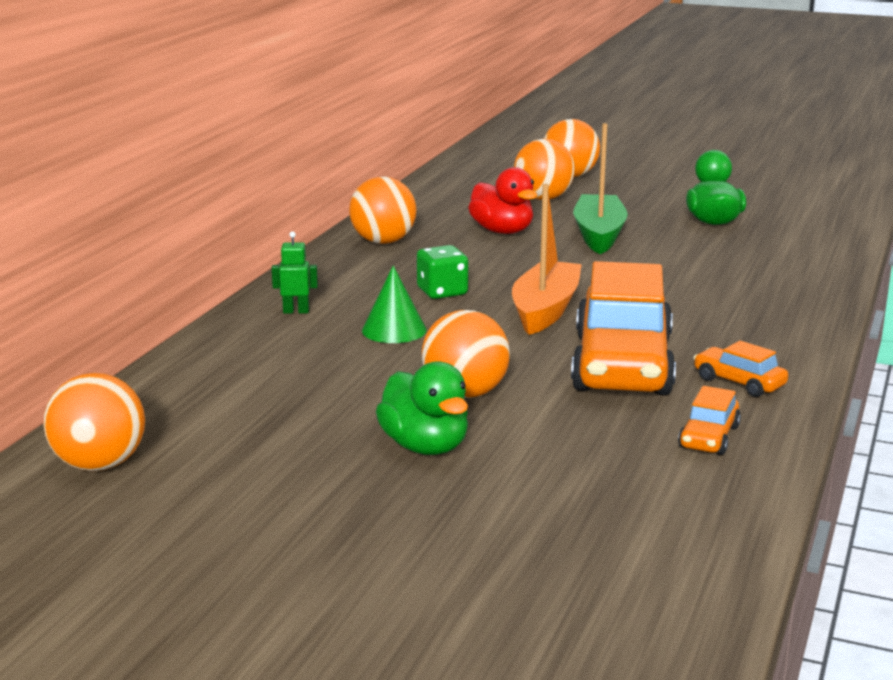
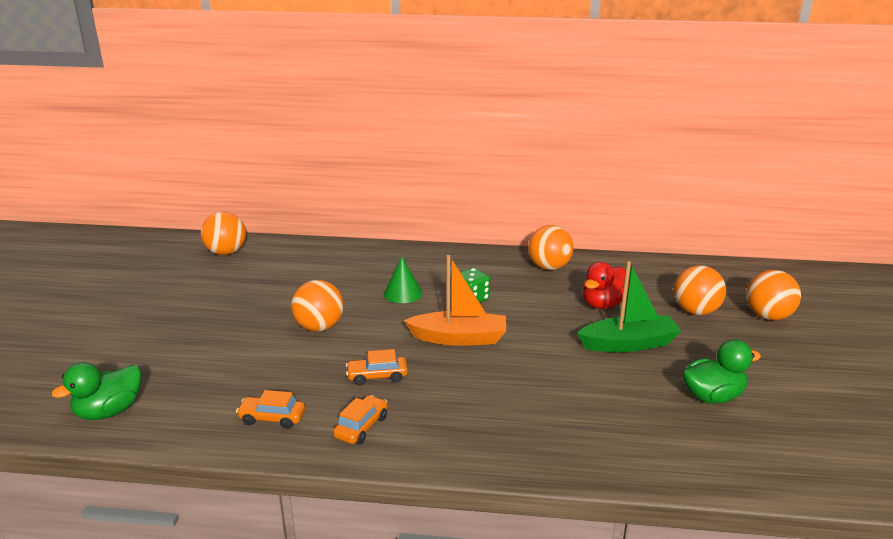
camera: 75 degrees right, 5 degrees up
green robot [272,231,318,314] -> none
green duck [376,361,468,455] -> green duck moved to [51,362,141,420]
orange car [571,261,676,395] -> orange car [346,349,408,385], size x0.43

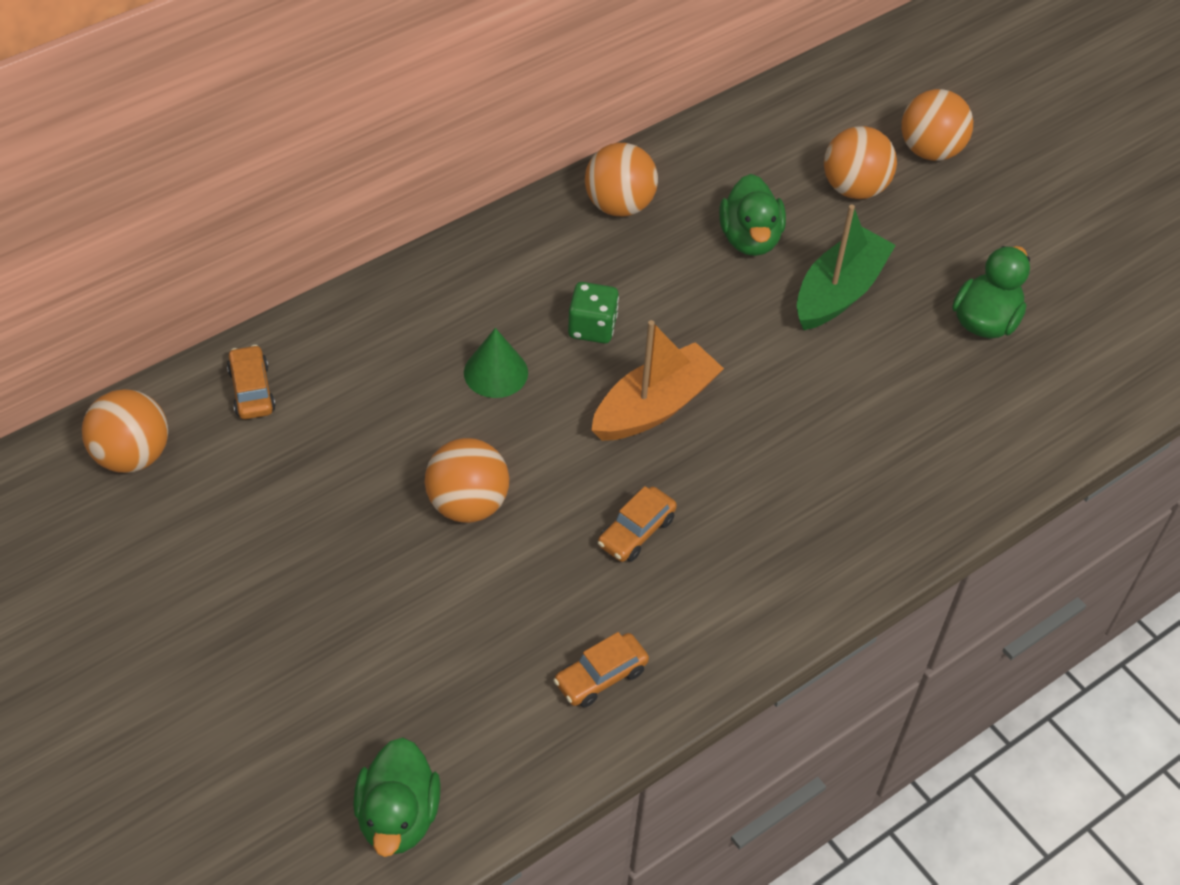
camera: 45 degrees left, 25 degrees up
orange car [333,395,388,444] -> orange car moved to [227,345,276,419]
red duck [583,262,629,309] -> green duck [719,174,786,256]

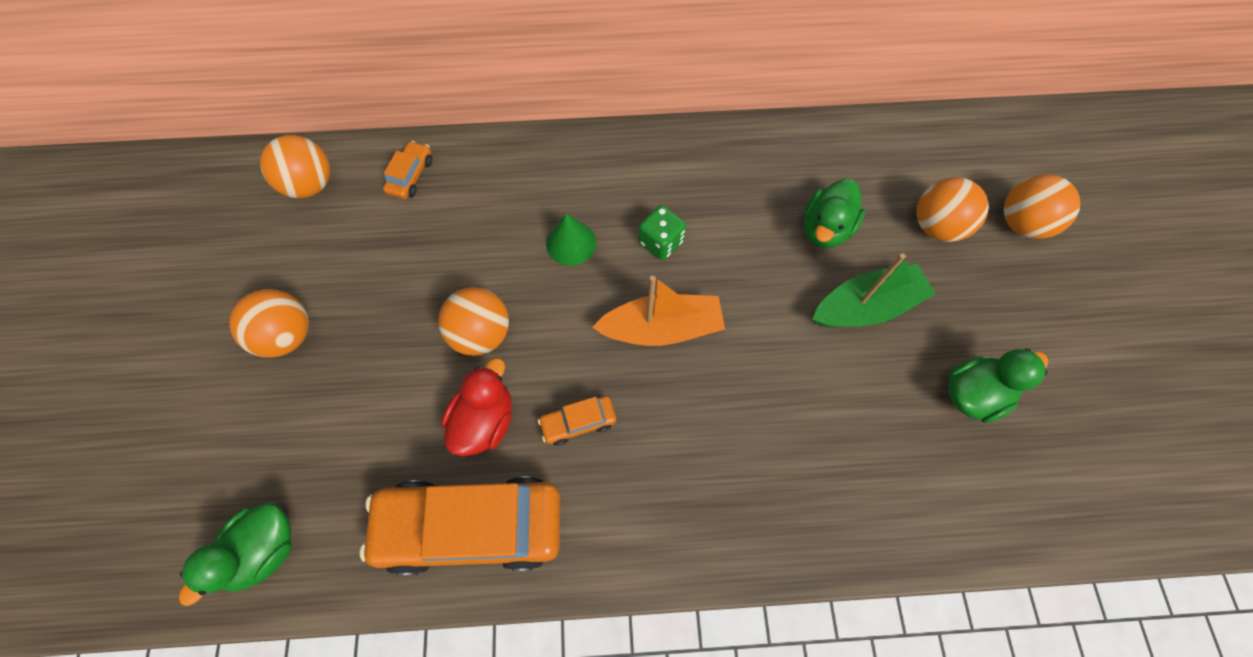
camera: 35 degrees right, 15 degrees up
orange car [553,632,649,708] -> orange car [360,476,560,575], size x2.32
orange ball [585,143,658,217] -> orange ball moved to [229,289,309,358]
none -> red duck [441,358,512,456]

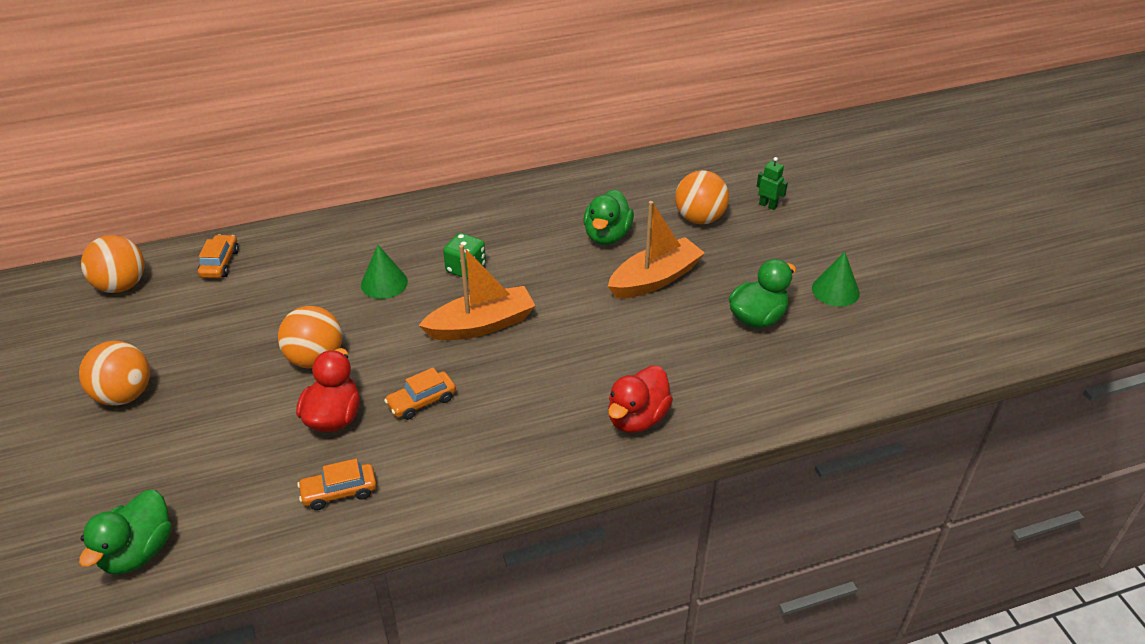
camera: 15 degrees left, 25 degrees down
orange car [360,476,560,575] -> orange car [297,459,377,510], size x0.43
green boat [812,254,936,327] -> orange boat [608,201,705,298]
orange ball [1004,174,1080,239] -> green robot [757,157,788,210]
none -> red duck [608,365,673,433]
none -> green cone [812,252,860,307]

